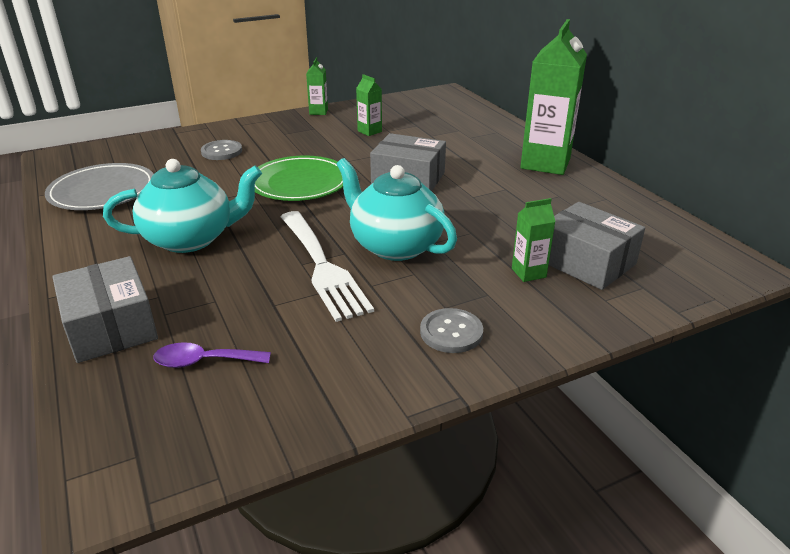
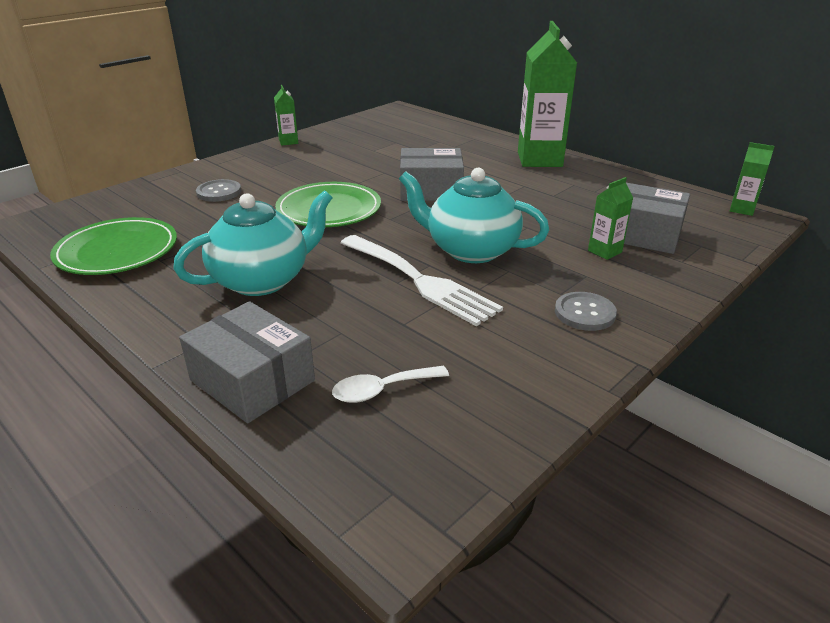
camera: 20 degrees left, 0 degrees up
grey plate [45,163,153,210] -> green plate [50,217,177,275]
purple spoon [153,342,271,368] -> white spoon [332,366,449,403]
green carton [356,74,382,136] -> green carton moved to [730,142,775,216]

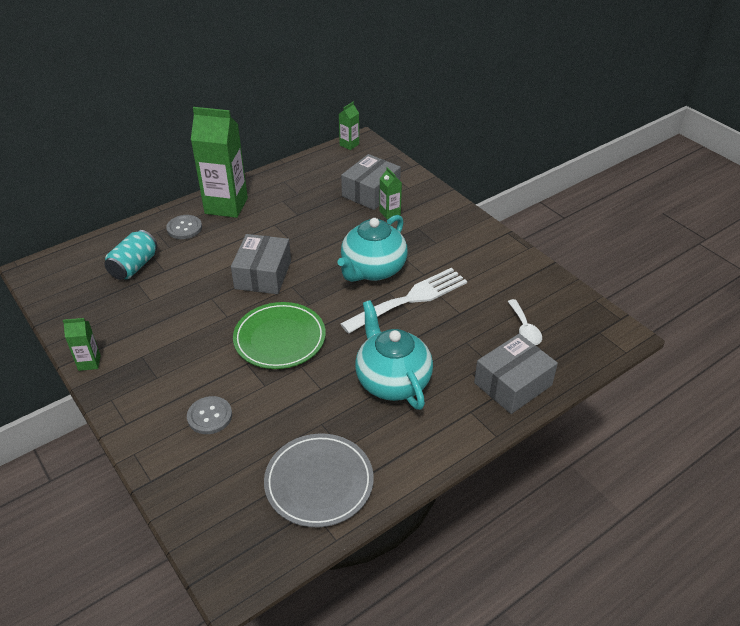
camera: 80 degrees left, 10 degrees up
green plate [50,217,177,275] -> grey plate [264,433,374,527]
grey button [555,292,617,331] -> grey button moved to [166,215,202,239]
none -> turquoise can [104,230,157,280]

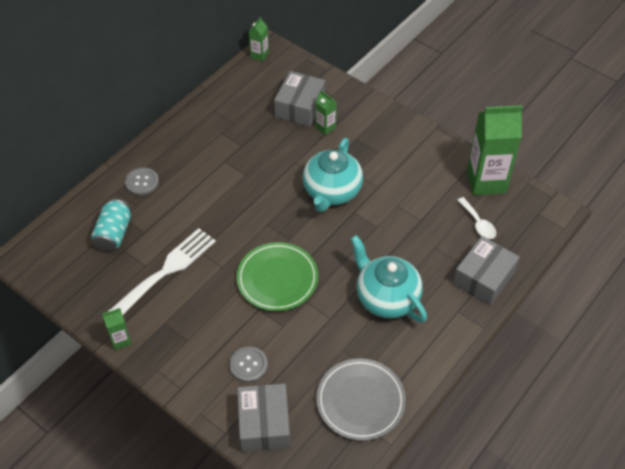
camera: 15 degrees left, 10 degrees up
green carton [191,107,248,218] -> green carton moved to [467,105,523,195]
grey box [231,234,291,294] -> grey box moved to [237,383,290,452]
white fork [340,268,467,334] -> white fork moved to [111,228,216,315]

